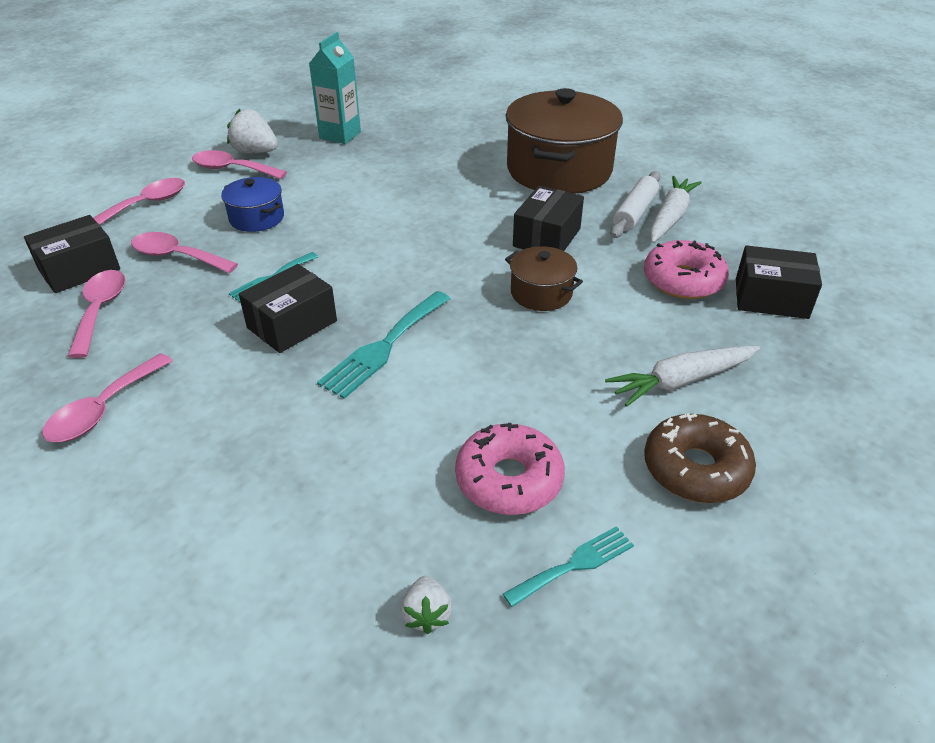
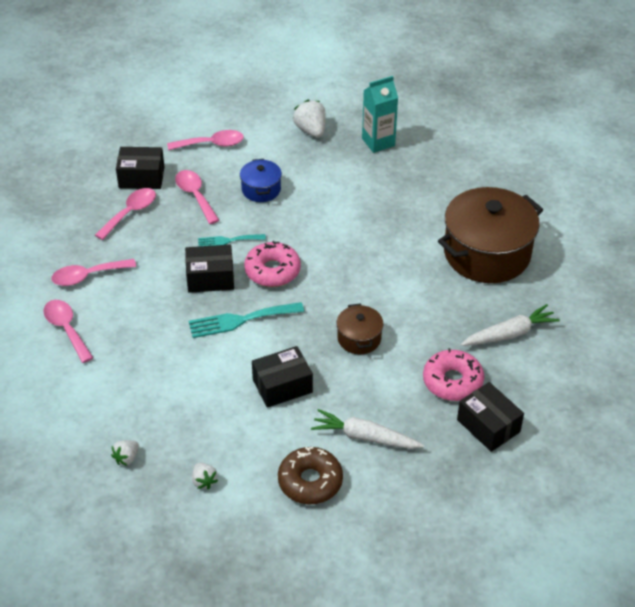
camera: 40 degrees right, 5 degrees up
pink spoon [192,150,287,179] -> pink spoon moved to [43,300,93,363]
pink donut [455,423,565,515] -> pink donut moved to [244,241,301,287]
turquoise fork [503,526,634,607] -> white strawberry [192,463,218,490]
black box [513,186,584,251] -> black box moved to [252,346,313,408]
white rolling pin [610,171,660,238] -> none

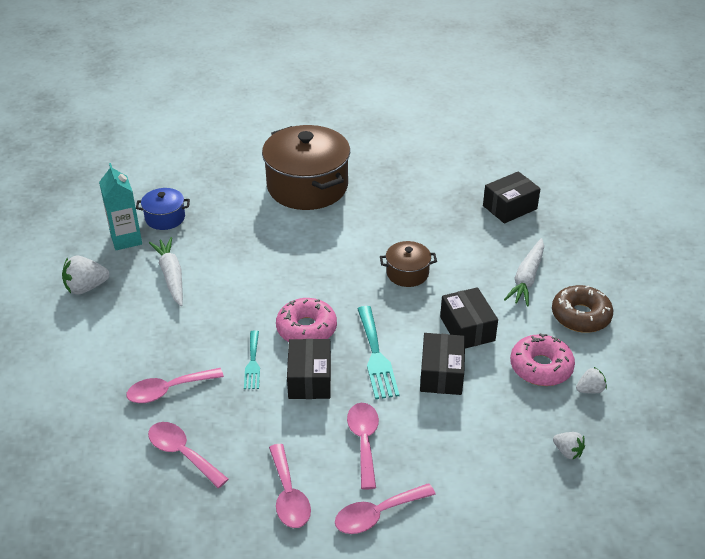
camera: 85 degrees left, 5 degrees down
black box [116,147,164,189] -> black box moved to [420,333,465,395]
pink spoon [167,130,244,150] -> pink spoon moved to [347,403,379,490]
blue pot [240,159,282,202] -> blue pot moved to [136,188,190,230]
pink donut [423,348,484,401] -> pink donut moved to [510,333,575,386]
white carrot [461,304,560,346] -> white carrot moved to [149,237,183,306]

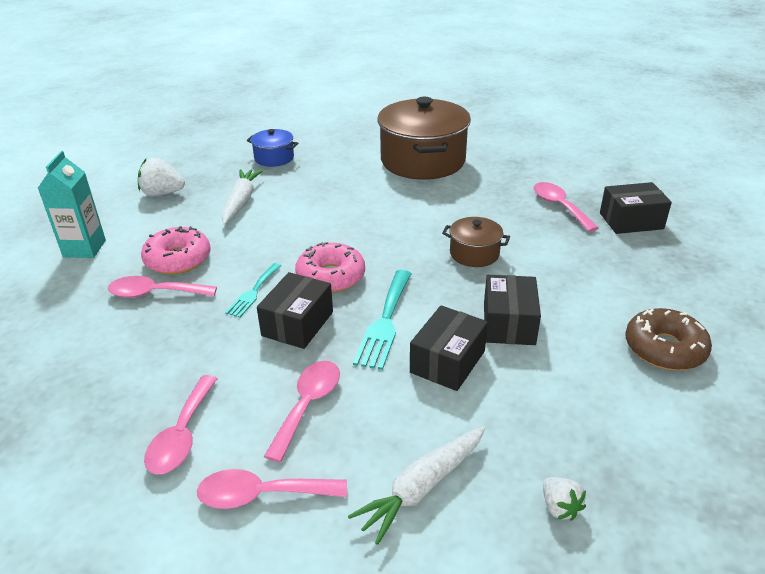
camera: 25 degrees right, 5 degrees down
turquoise carton [99,163,142,250] -> turquoise carton moved to [38,151,106,258]
pink spoon [148,422,228,488] -> pink spoon moved to [534,182,599,232]
white carrot [504,238,544,306] -> white carrot moved to [348,426,485,545]
pink donut [510,333,575,386] -> pink donut moved to [141,226,211,274]
white strawberry [576,367,607,393] -> none

